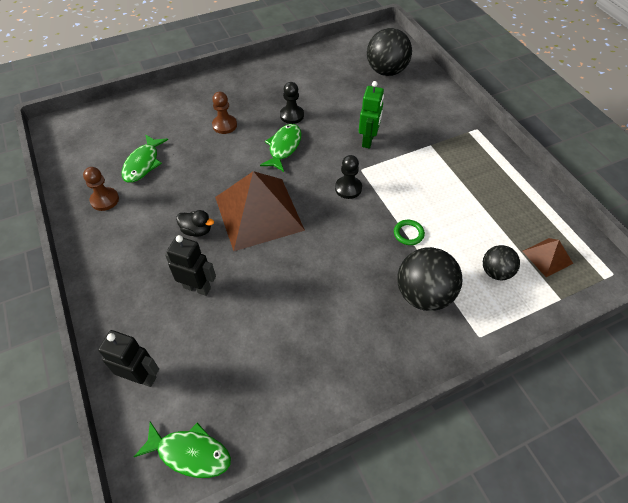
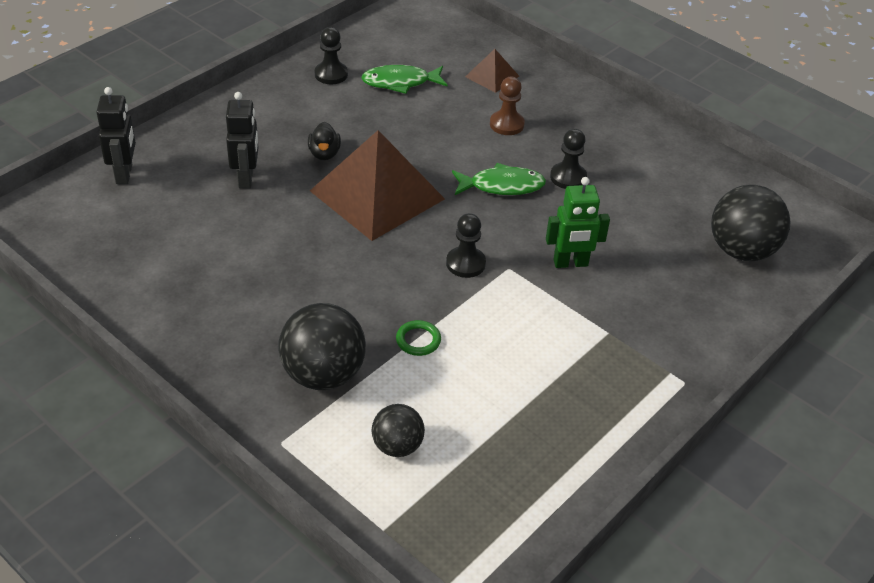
camera: 65 degrees right, 10 degrees down
brown pawn [83,167,119,211] -> black pawn [315,27,348,84]
green fish [134,422,231,478] -> none
brown pyramid [523,238,573,277] -> brown pyramid moved to [465,49,519,93]

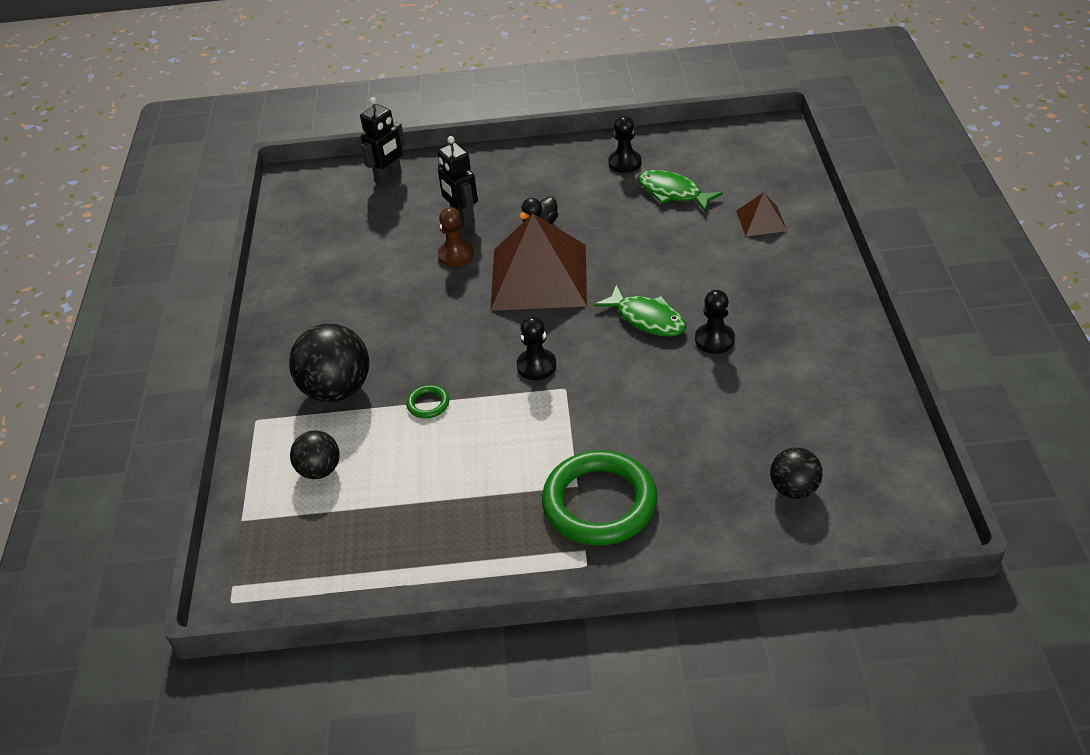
camera: 50 degrees right, 0 degrees up
black robot [226,92,259,188] -> black robot turned 105 degrees clockwise [438,136,478,227]
brown pawn [490,77,525,135] -> brown pawn moved to [438,207,474,267]
green robot [546,177,610,268] -> none
black ball [711,185,791,261] -> black ball [770,447,823,499], size x0.58
none -> green ring [542,450,657,546]

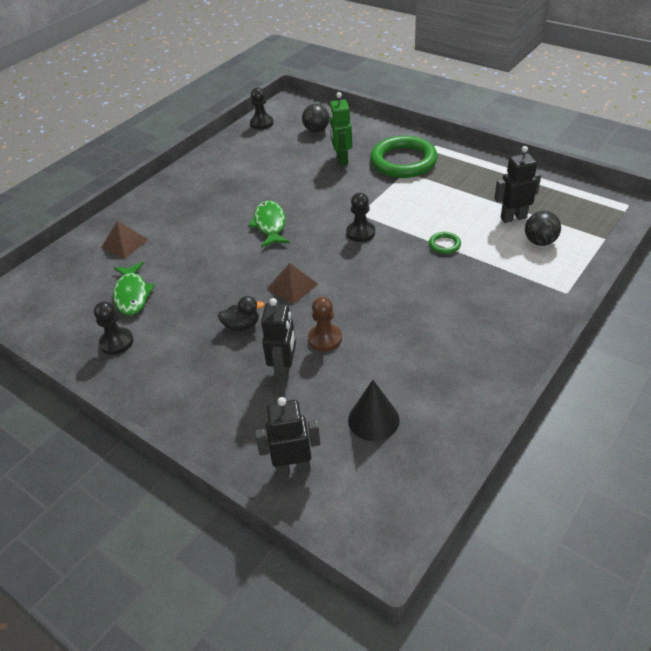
camera: 140 degrees left, 0 degrees up
black ball [289,324,369,402] -> none
brown pyramid [490,214,587,311] -> brown pyramid [267,263,318,304], size x0.46
black pawn [695,290,735,354] -> black pawn moved to [250,87,273,130]
none -> green robot [329,92,352,166]
none -> black cone [348,380,400,441]
none -> black robot [494,146,541,223]

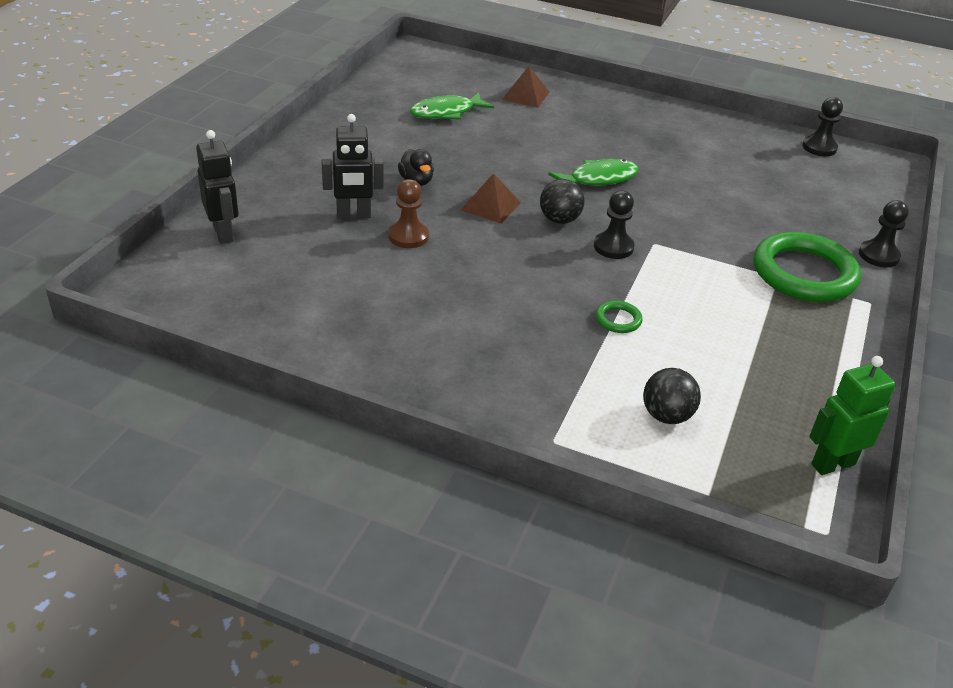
camera: 70 degrees right, 5 degrees down
black pawn [94,301,133,355] -> black pawn moved to [859,200,909,268]
black ball [302,104,329,132] -> black ball moved to [540,179,585,224]
green robot [329,92,352,166] -> green robot moved to [809,356,896,475]
black cone [348,380,400,441] -> none
black robot [494,146,541,223] -> none

